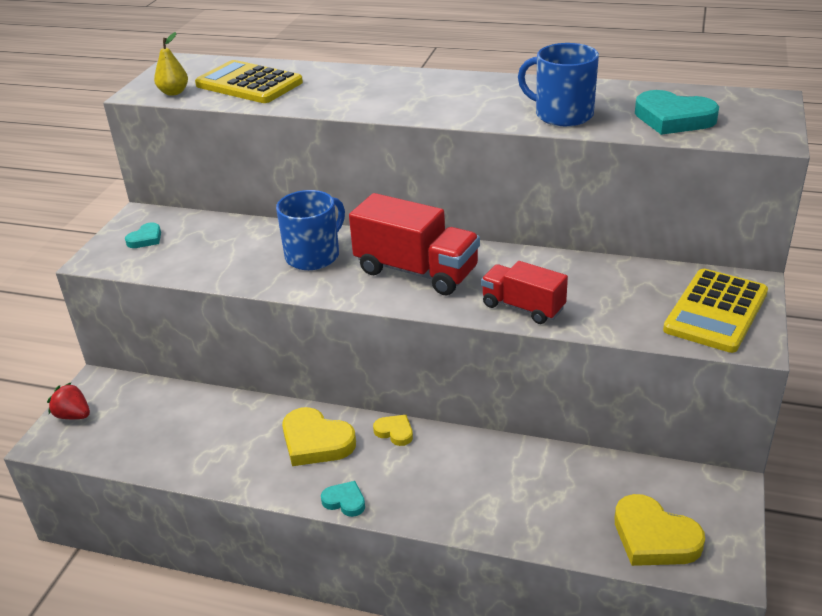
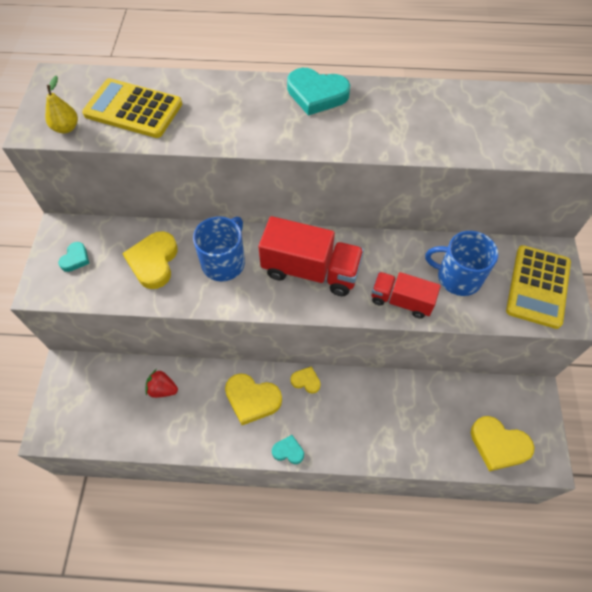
camera: 15 degrees left, 25 degrees up
red strawberry [47,382,90,419] -> red strawberry moved to [146,369,178,398]
blue mug [518,43,599,126] -> blue mug moved to [425,231,498,296]
turquoise heart [635,90,719,135] -> turquoise heart moved to [287,68,350,115]
none -> yellow heart [122,231,178,289]

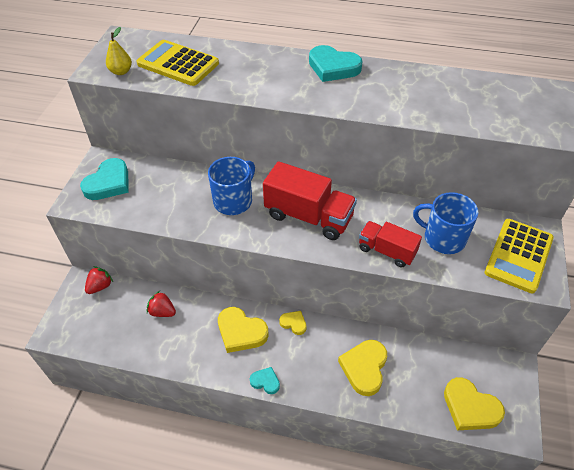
camera: 10 degrees right, 10 degrees down
turquoise heart [59,242,89,272] -> turquoise heart [80,158,129,200], size x1.86
yellow heart [122,231,178,289] -> yellow heart moved to [338,340,387,396]
none -> red strawberry [85,266,113,294]

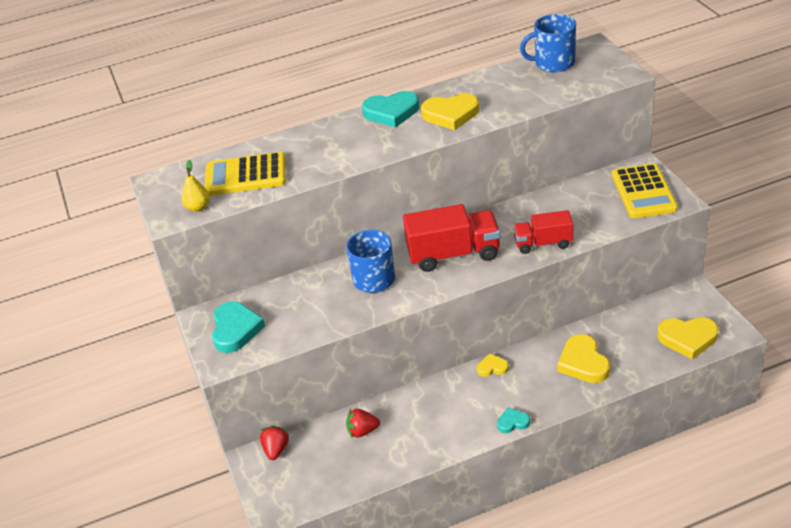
camera: 30 degrees left, 10 degrees down
yellow heart [218,307,269,353] -> yellow heart moved to [421,93,479,130]
blue mug [413,192,478,254] -> blue mug moved to [520,14,576,72]

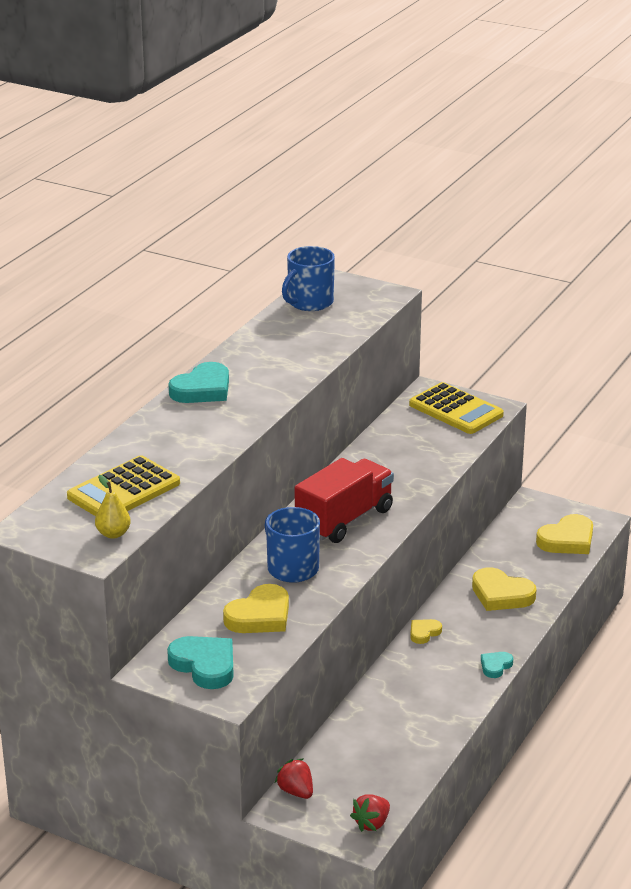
camera: 45 degrees left, 10 degrees down
red strawberry [346,409,380,439] -> red strawberry moved to [350,794,390,832]
yellow heart [421,93,479,130] -> yellow heart moved to [223,584,289,633]
red truck [513,210,573,254] -> none

